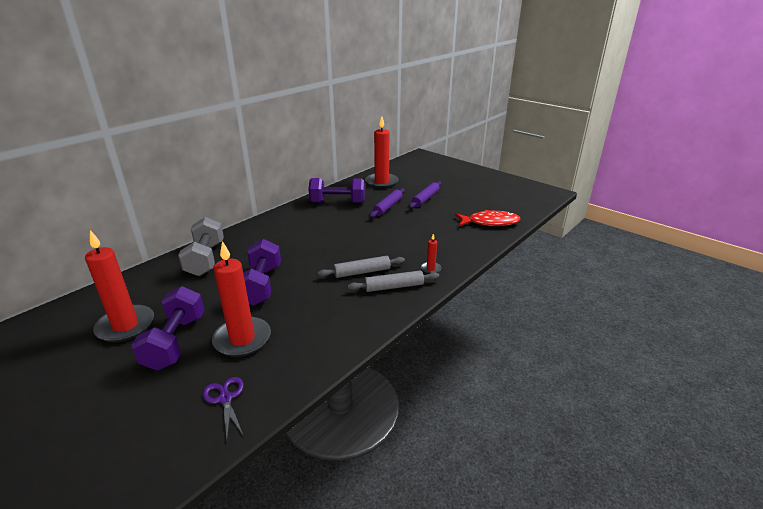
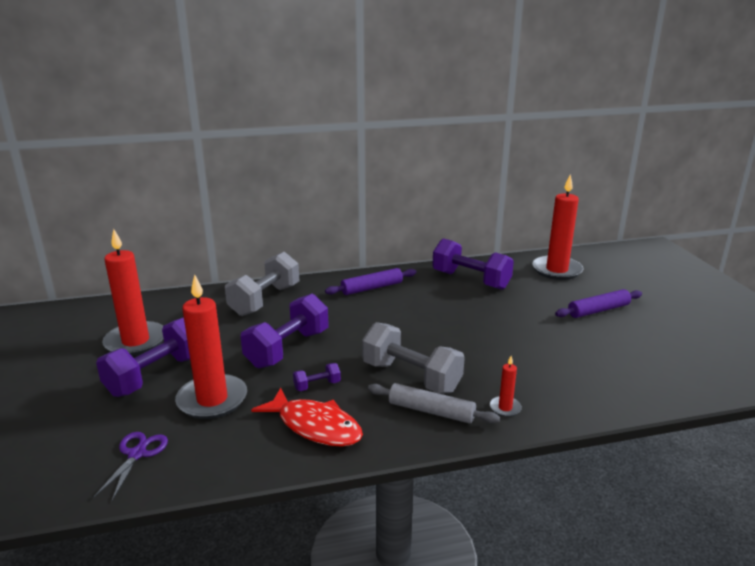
camera: 35 degrees right, 5 degrees down
grey rolling pin [318,256,405,278] -> grey dumbbell [362,322,465,394]
purple rolling pin [369,188,405,218] -> purple rolling pin moved to [325,268,417,295]
red fish [455,210,520,226] -> red fish moved to [251,388,363,447]
none -> purple dumbbell [293,363,341,391]

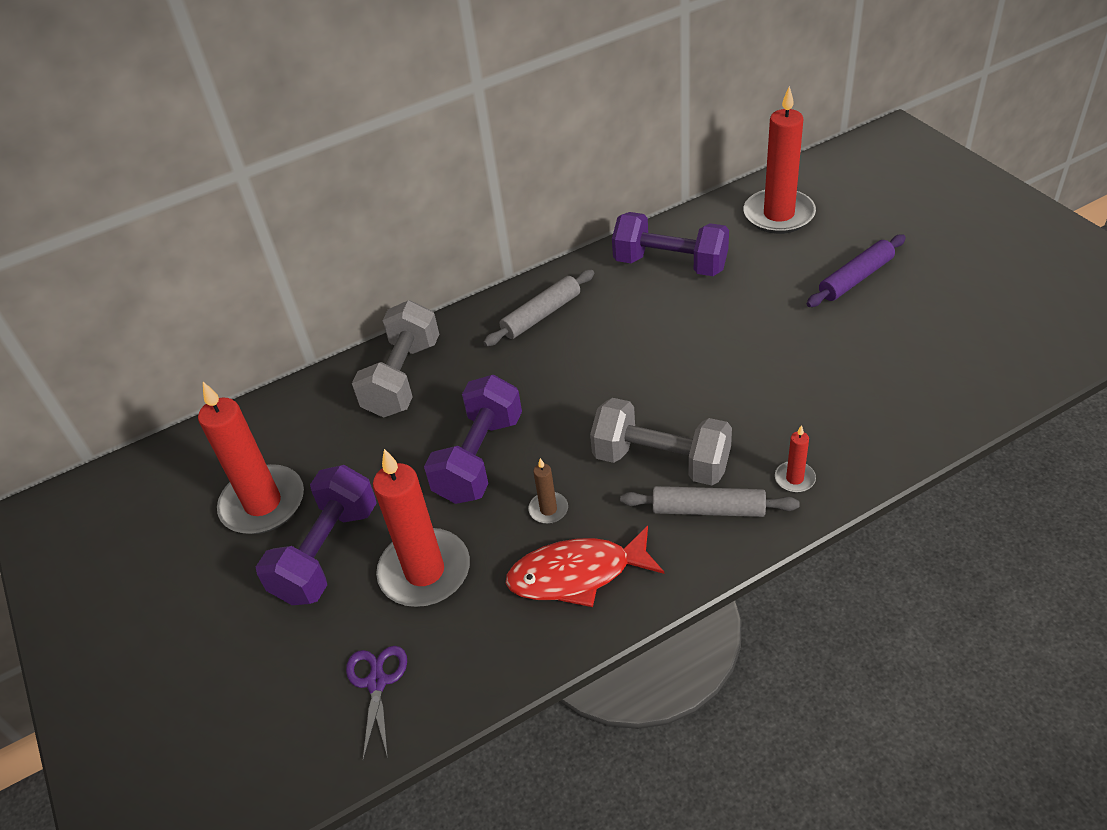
camera: 10 degrees left, 20 degrees up
red fish [251,388,363,447] -> red fish turned 150 degrees clockwise [506,526,664,607]
purple dumbbell [293,363,341,391] -> brown candle [528,458,568,524]
purple rolling pin [325,268,417,295] -> grey rolling pin [483,270,594,346]

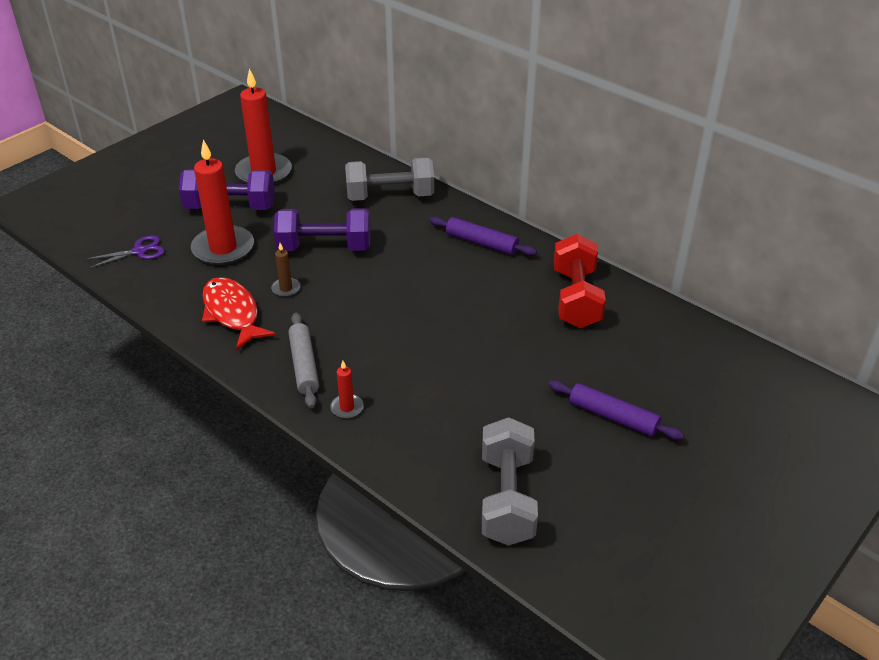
camera: 65 degrees right, 5 degrees down
grey rolling pin [483,270,594,346] -> purple rolling pin [429,216,537,256]
grey dumbbell [590,398,732,485] -> grey dumbbell moved to [482,417,538,546]
purple dumbbell [612,212,729,276] -> red dumbbell [554,234,606,328]
red candle [744,86,816,234] -> none

